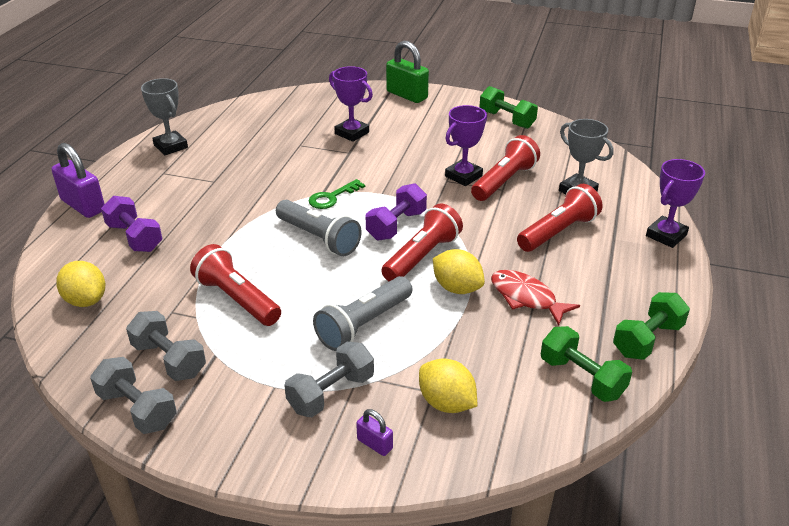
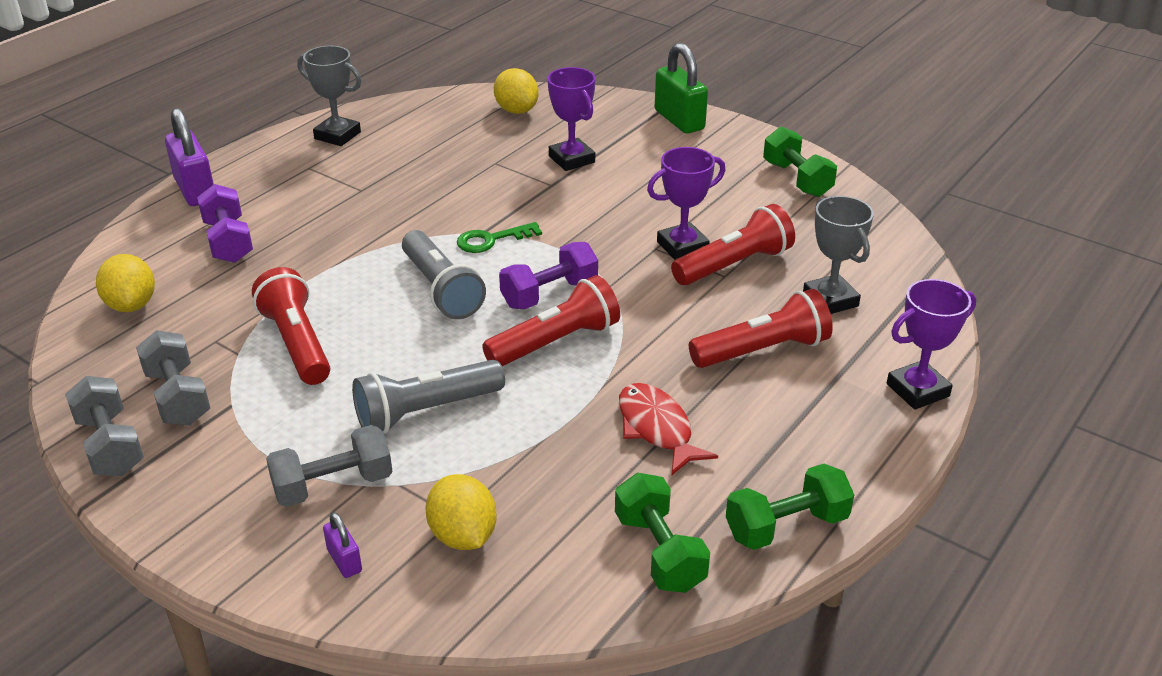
camera: 20 degrees right, 0 degrees up
grey trophy [141,78,188,155] -> grey trophy turned 45 degrees counterclockwise [297,46,361,146]
yellow lemon [433,249,485,294] -> yellow lemon moved to [494,68,539,114]

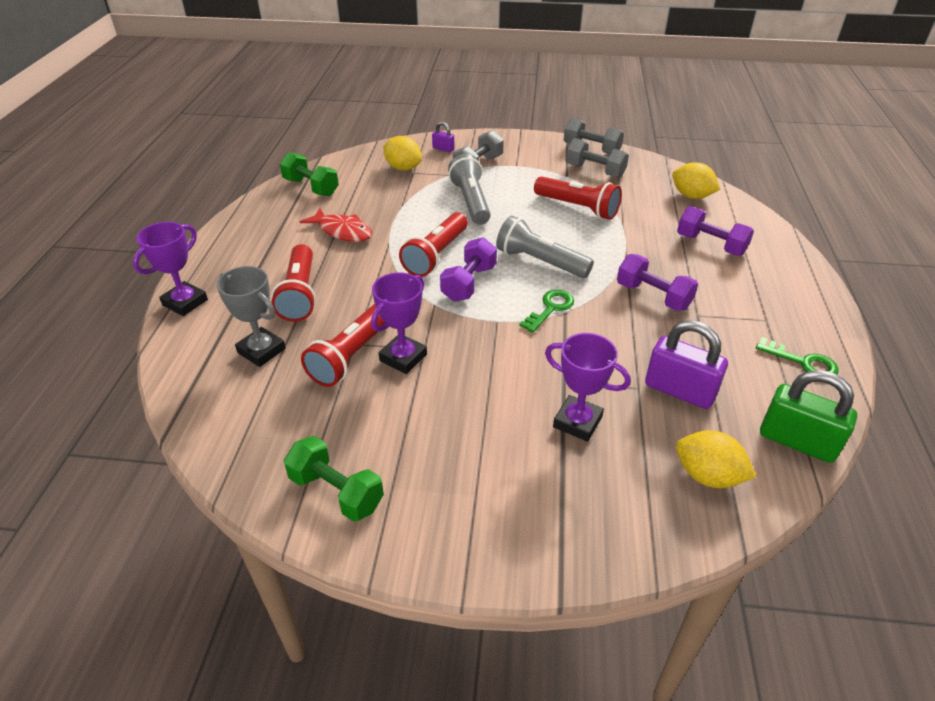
camera: 150 degrees right, 5 degrees up
purple padlock [165,108,214,206] -> purple padlock moved to [645,320,728,409]
grey trophy [297,46,361,146] -> green key [756,337,839,375]
grey flashlight [352,360,505,434] -> grey flashlight turned 45 degrees counterclockwise [448,154,491,225]
green padlock [655,43,708,134] -> green padlock moved to [760,370,857,463]
red flashlight [689,289,833,368] -> red flashlight turned 45 degrees counterclockwise [271,244,316,322]
green dumbbell [726,464,854,550] -> none
none -> purple dumbbell [617,254,698,311]

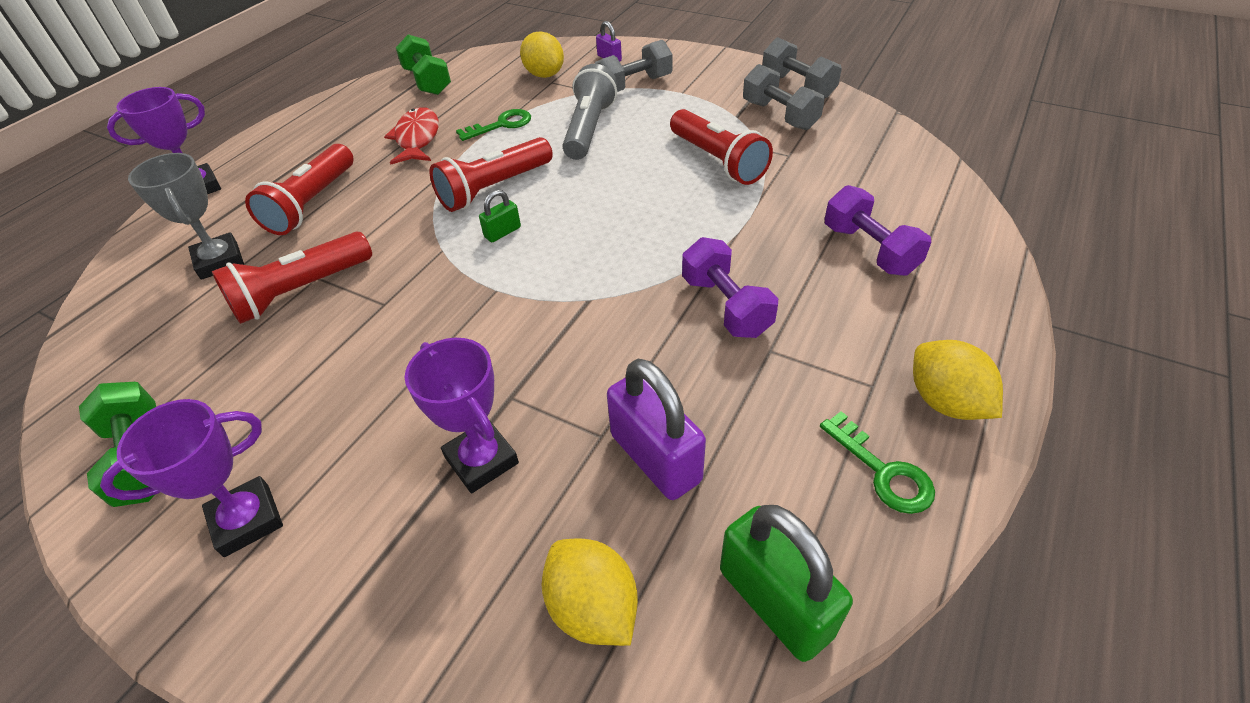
camera: 25 degrees right, 5 degrees up
red fish [300,208,372,242] -> red fish turned 150 degrees counterclockwise [384,107,439,165]
purple trophy [371,273,427,374] -> purple trophy moved to [100,399,283,557]
purple dumbbell [440,237,497,302] -> green padlock [479,190,521,242]
grey flashlight [496,216,594,278] -> none
green key [519,290,574,333] -> green key moved to [456,109,531,141]
yellow lemon [672,162,720,199] -> yellow lemon moved to [913,340,1003,420]

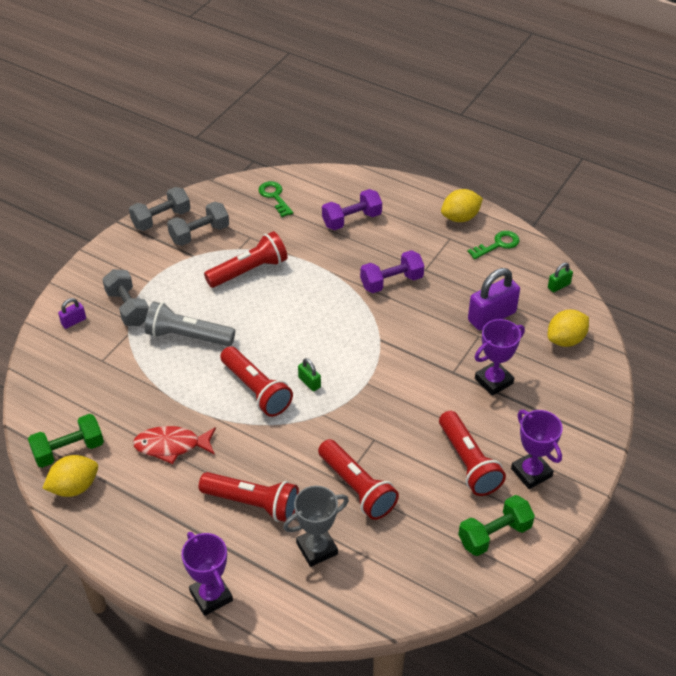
camera: 90 degrees left, 0 degrees up
green key [456,109,531,141] -> green key moved to [258,181,293,217]
yellow lemon [520,31,564,78] -> yellow lemon moved to [42,455,98,497]
green padlock [720,505,853,662] -> green padlock [548,263,573,292], size x0.49
none -> red flashlight [439,411,506,496]

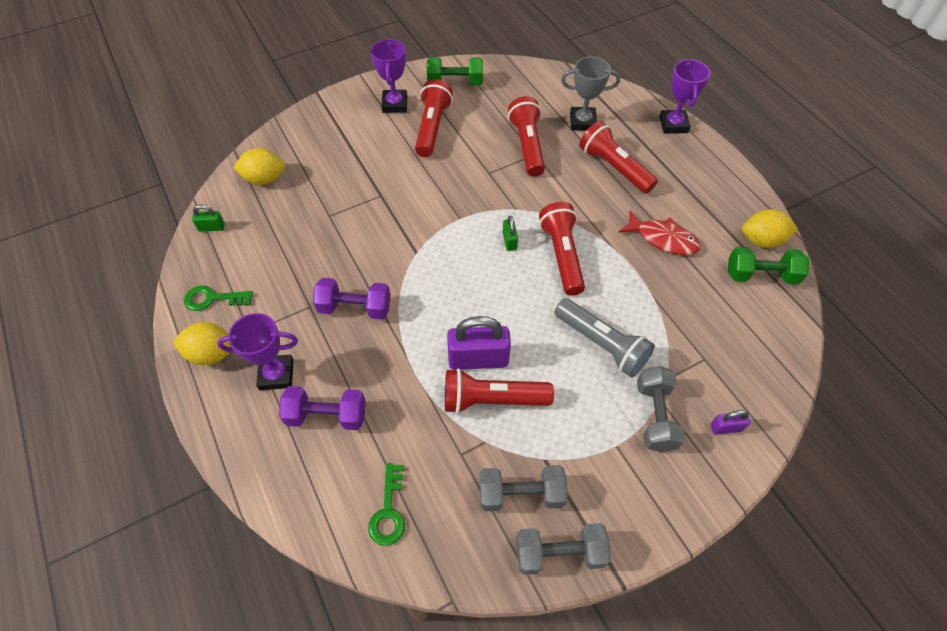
camera: 150 degrees left, 10 degrees up
purple padlock [468,268,520,330] -> purple padlock moved to [447,316,511,370]
purple trophy [475,319,525,396] -> purple trophy moved to [217,313,298,390]

